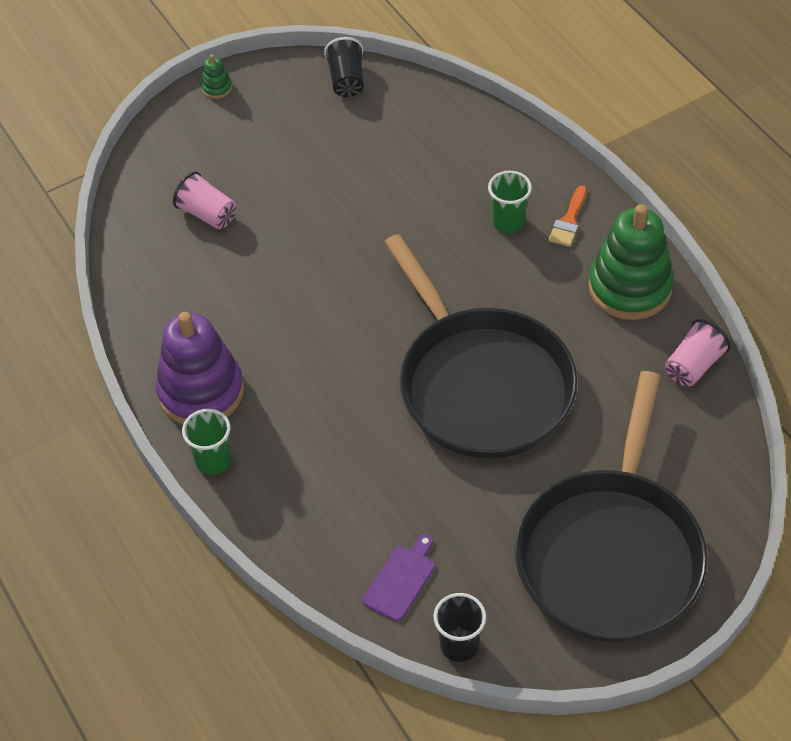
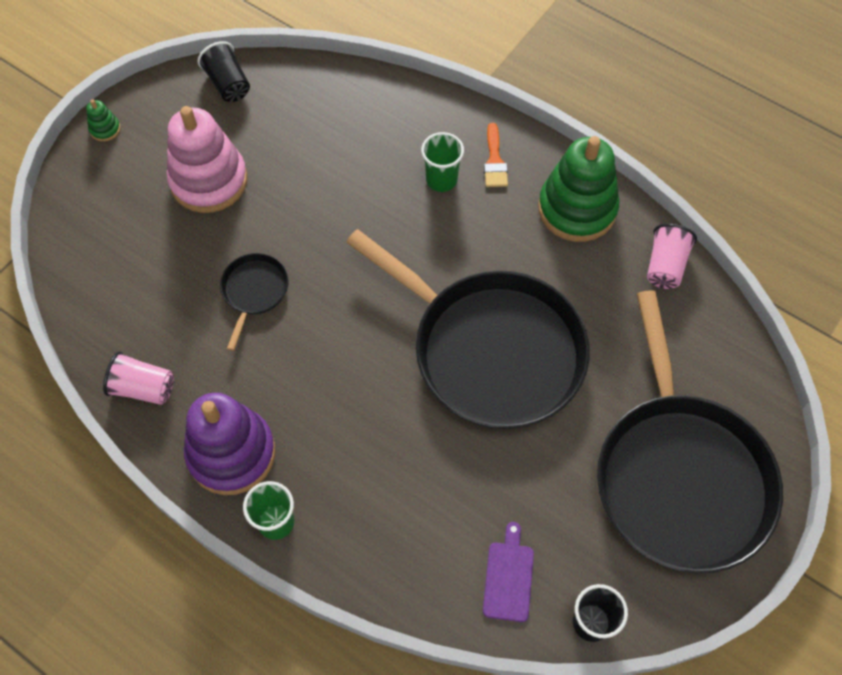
camera: 25 degrees left, 10 degrees up
pink cup [173,171,236,229] -> pink cup moved to [103,351,174,405]
none -> pink stacking toy [167,106,247,213]
none -> black pan [220,253,289,351]

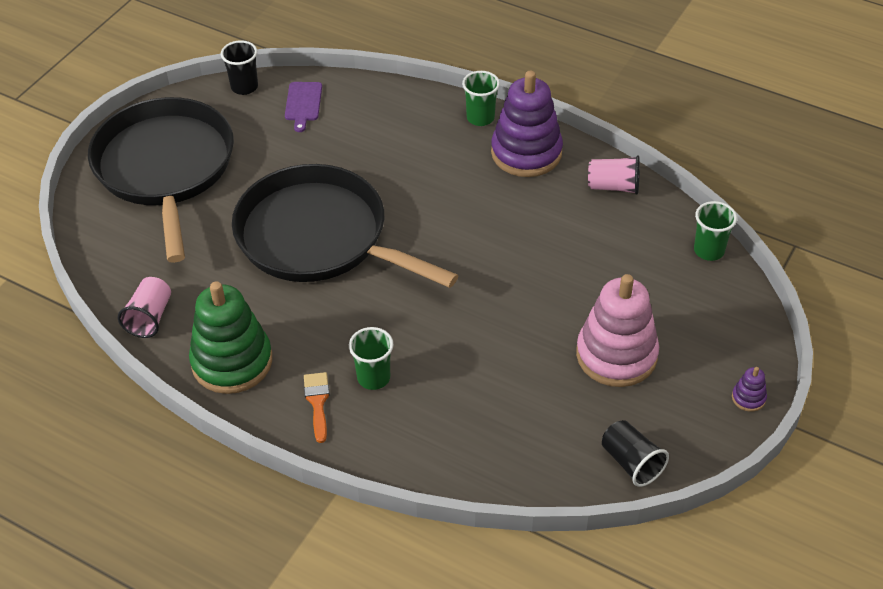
camera: 175 degrees right, 15 degrees down
green stacking toy [86,100,120,142] -> purple stacking toy [732,367,767,412]
black pan [220,253,289,351] -> none
none -> green cup [694,201,737,261]

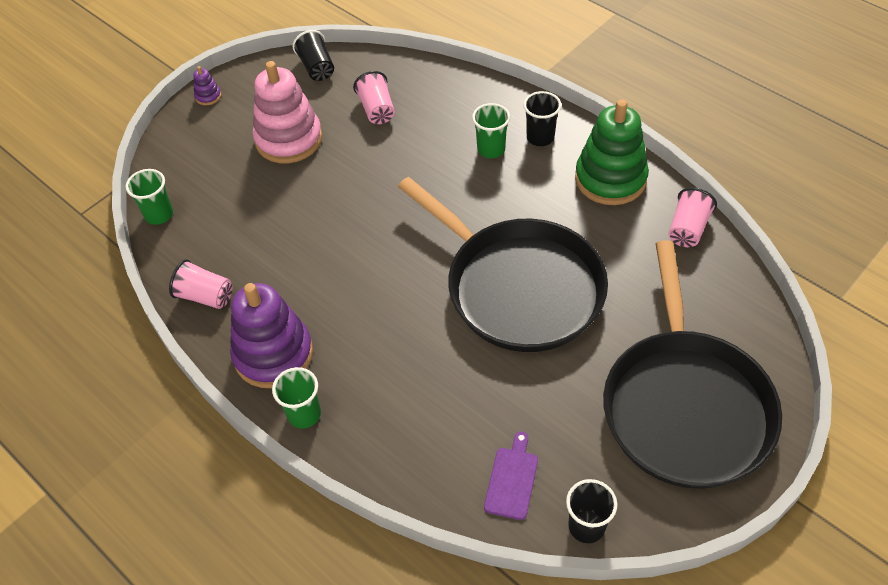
camera: 165 degrees left, 5 degrees up
orange brush [304,372,330,443] -> black cup [523,91,561,146]
none -> pink cup [353,71,395,124]

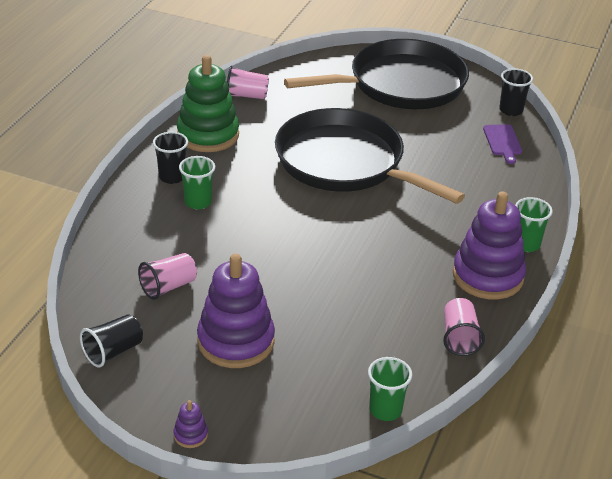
camera: 115 degrees left, 15 degrees down
pink stacking toy [252,61,322,163] -> purple stacking toy [197,254,275,368]
black pan [398,177,608,352] -> black pan turned 75 degrees counterclockwise [275,108,465,204]
purple cutting board [484,431,538,520] -> purple cutting board turned 90 degrees counterclockwise [483,124,522,164]

